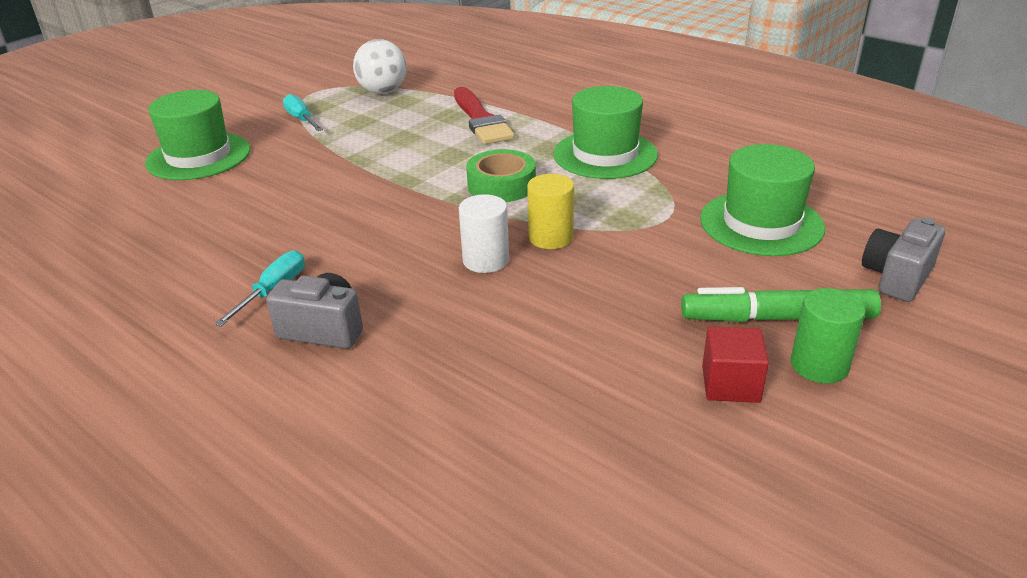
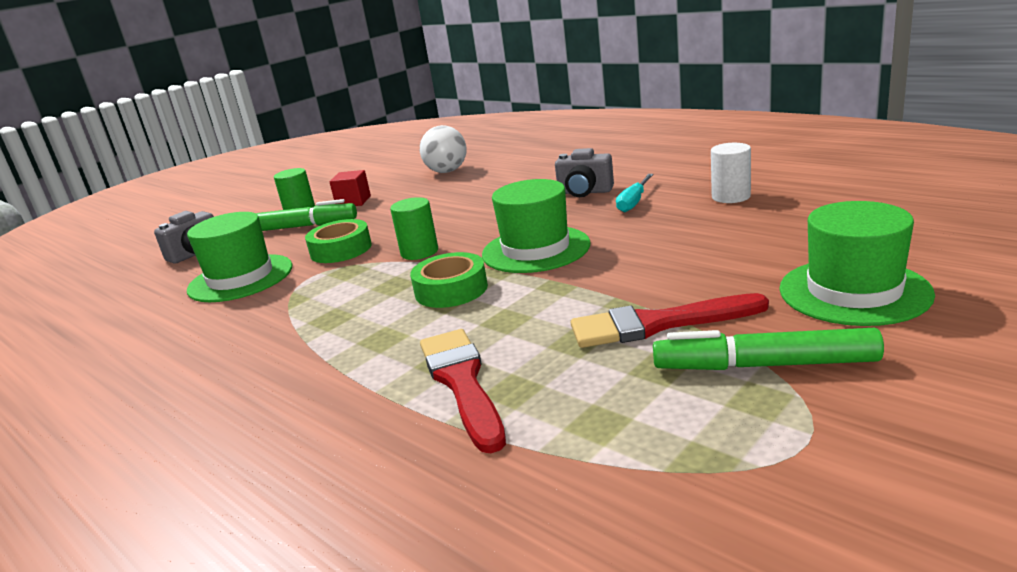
camera: 175 degrees left, 10 degrees down
turquoise screwdriver [283,94,323,131] -> green marker [653,328,884,370]
white ball [353,39,407,94] -> white ball moved to [420,125,467,173]
white cylinder [459,194,509,273] -> white cylinder moved to [711,143,751,203]
yellow cylinder [527,174,574,249] -> green cylinder [390,197,438,260]
green hat [553,86,658,179] -> green hat moved to [482,179,590,273]
none -> green tape [305,219,372,263]
none -> red brush [571,293,769,348]

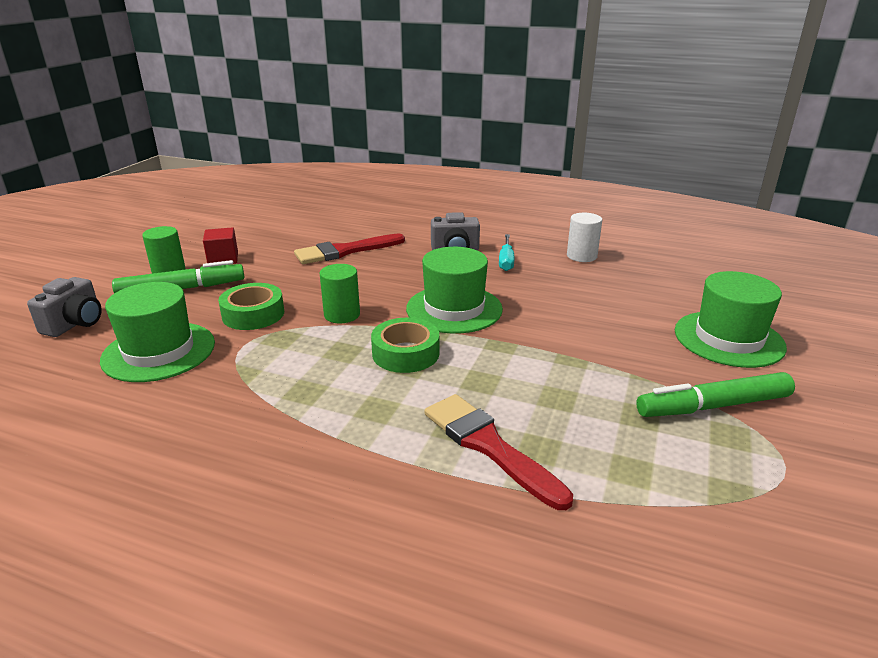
camera: 25 degrees left, 5 degrees up
white ball [420,125,467,173] -> none
red brush [571,293,769,348] -> red brush moved to [294,233,405,264]

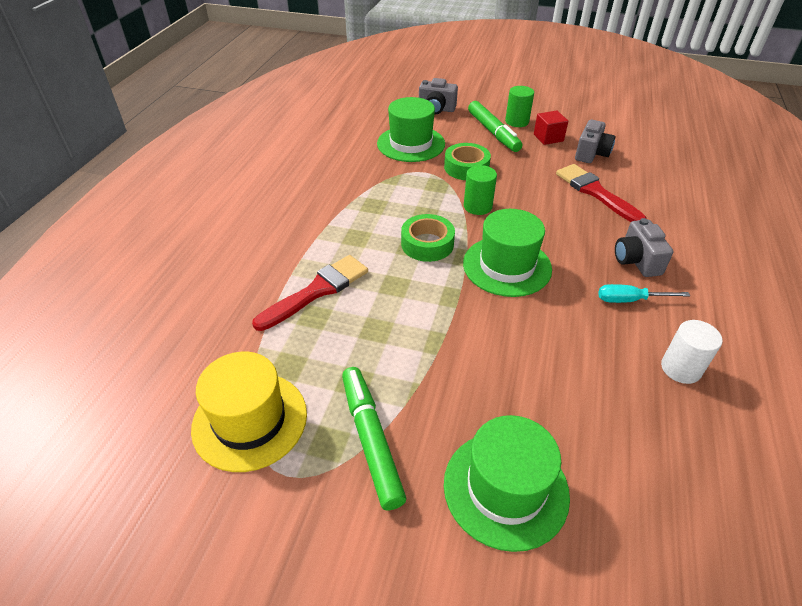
camera: 85 degrees right, 15 degrees up
none -> yellow hat [191,352,307,472]
none -> grey camera [575,120,616,163]

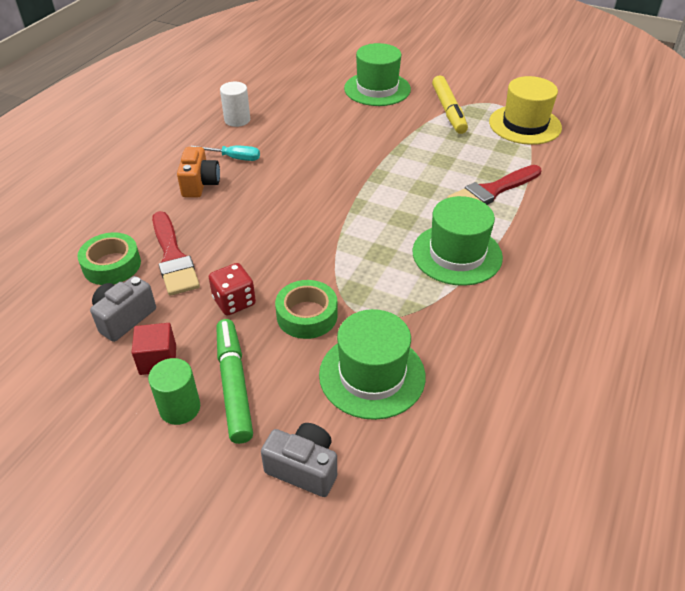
camera: 170 degrees left, 0 degrees up
green marker [342,367,406,510] -> yellow marker [432,75,468,134]
green tape [401,214,455,262] -> green tape moved to [77,232,141,285]
green hat [463,209,552,297] -> green hat moved to [413,196,503,286]
green cylinder [464,165,497,215] -> none
grey camera [615,218,673,277] -> orange camera [177,147,220,197]
none -> red dice [209,263,256,316]

